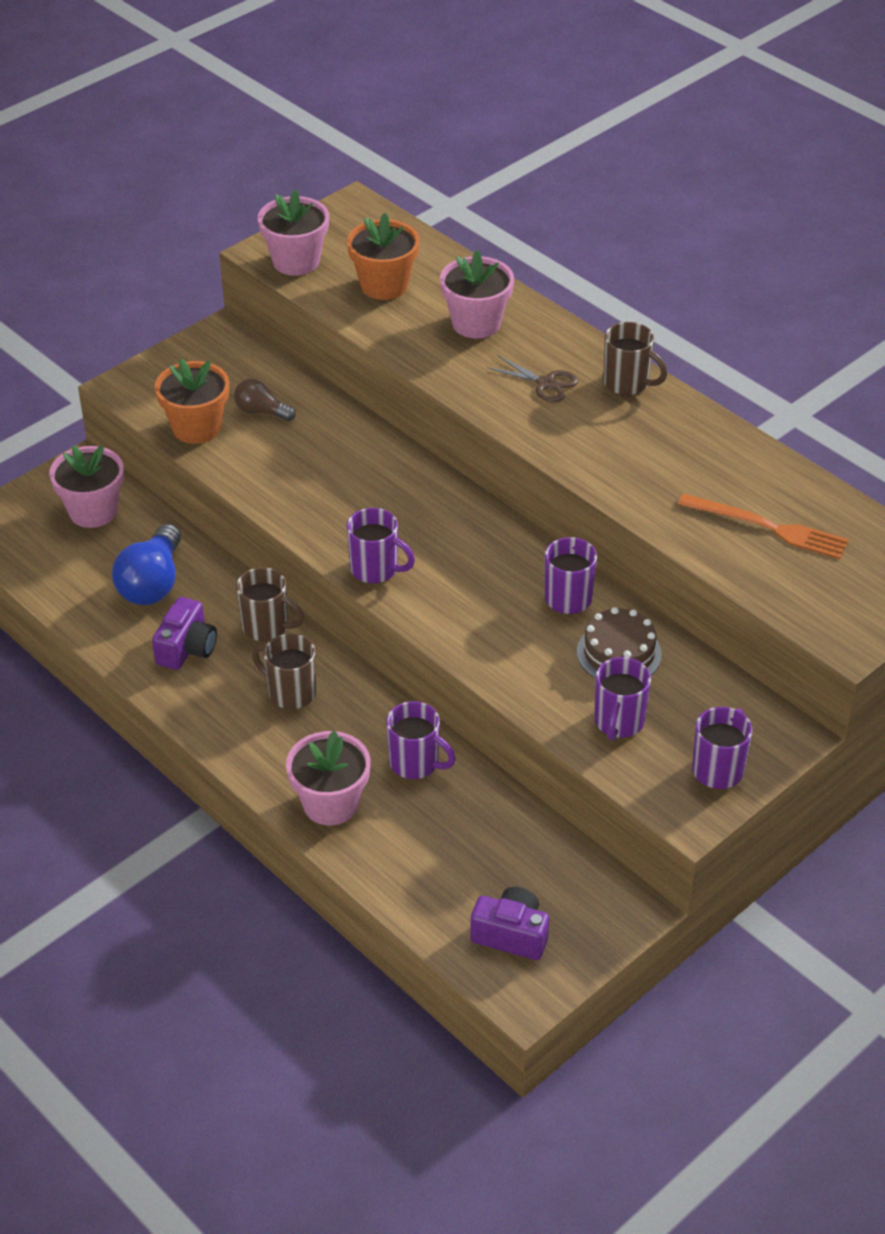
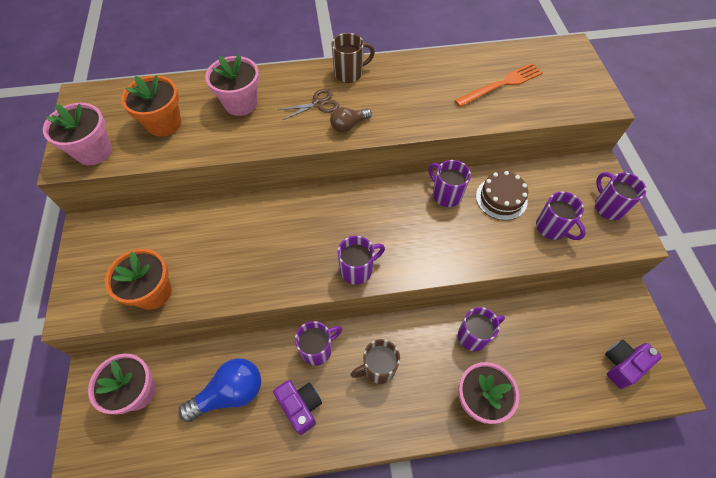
camera: 55 degrees left, 15 degrees up
blue light bulb [112,524,181,605] -> blue light bulb turned 75 degrees counterclockwise [178,358,261,422]
brown light bulb [234,379,296,421] -> brown light bulb moved to [330,107,372,133]
brown mug [236,567,304,641] -> purple mug [295,321,342,366]

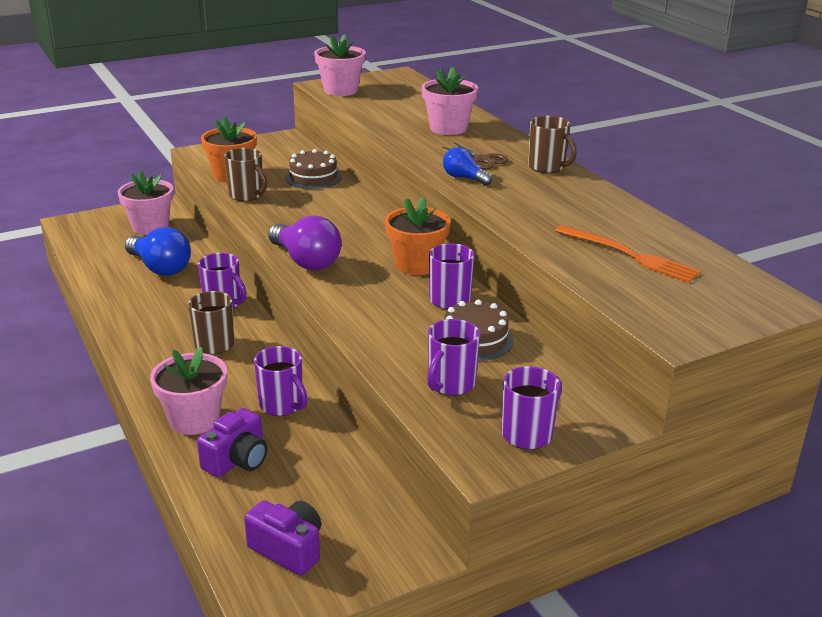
camera: 70 degrees right, 30 degrees down
orange flower pot [121,75,181,137] -> orange flower pot moved to [385,196,451,275]
purple camera [273,380,322,435] -> purple camera moved to [197,408,268,477]
brown light bulb [330,107,372,133] -> blue light bulb [443,147,492,186]
purple mug [337,236,385,285] -> purple light bulb [268,215,341,270]
none -> brown mug [224,148,267,201]
none -> brown cake [285,149,342,189]

